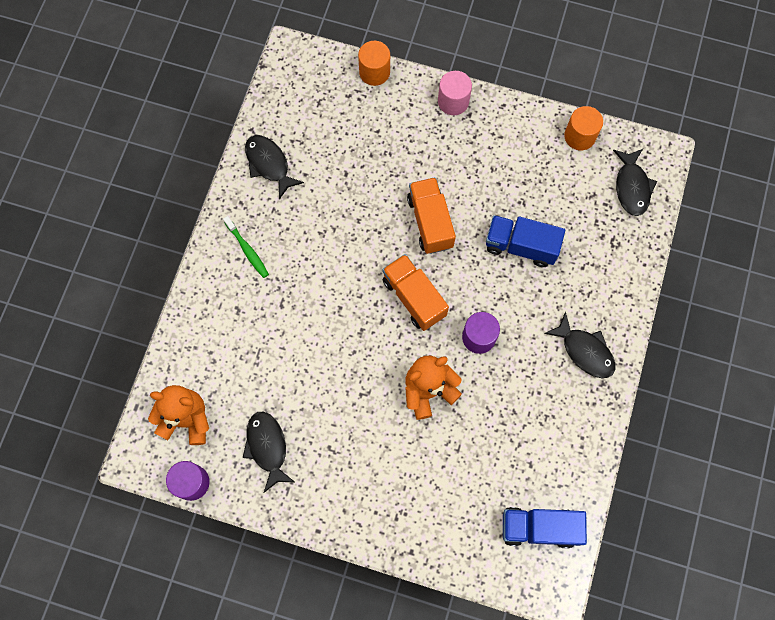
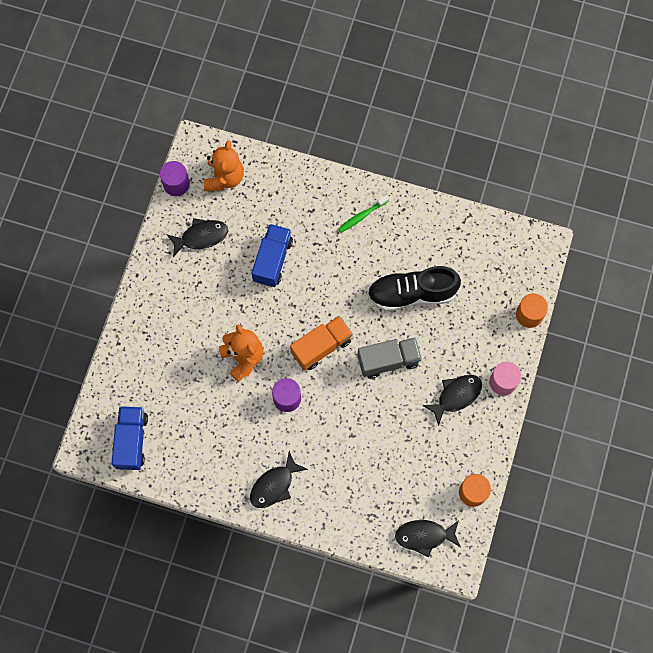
camera: 90 degrees right, 0 degrees up
black fish [245,135,304,200] -> black fish moved to [422,375,482,426]
orange truck [407,177,456,254] -> grey truck [357,337,422,379]
blue truck [486,215,565,267] -> blue truck moved to [251,224,293,287]
none -> black shoe [367,266,461,311]

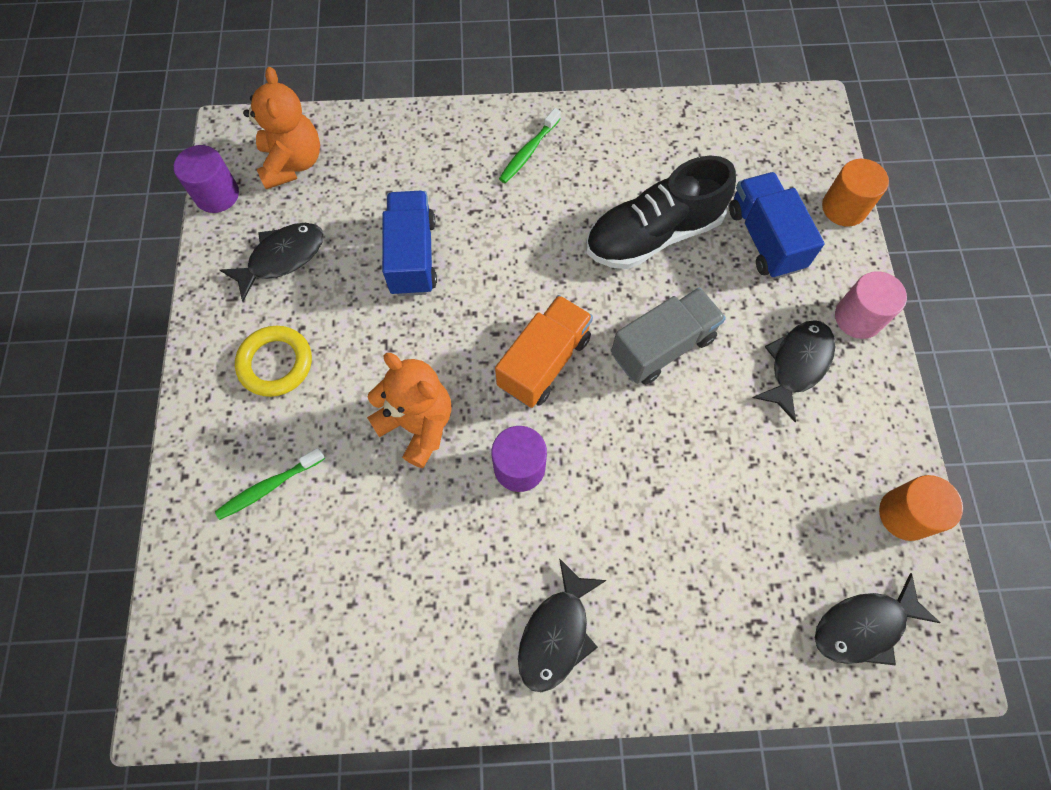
camera: 20 degrees left, 5 degrees down
blue truck [112,406,148,470] -> blue truck moved to [729,172,825,279]
none -> green toothbrush [215,448,325,520]
none -> yellow ring [235,326,312,397]

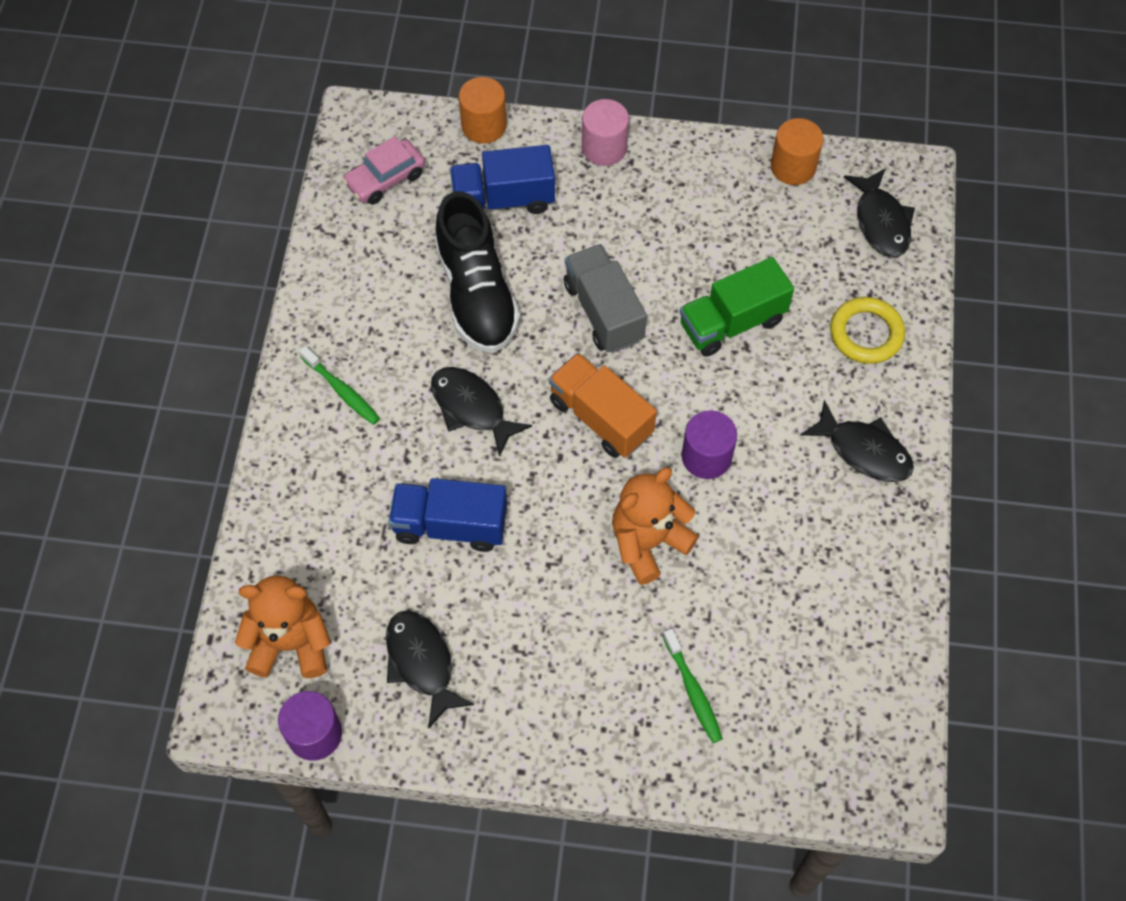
camera: 80 degrees left, 5 degrees down
yellow ring [235,326,312,397] -> yellow ring moved to [830,297,905,364]
black fish [753,320,835,422] -> black fish moved to [431,367,532,457]
none -> pink car [342,136,425,205]
none -> green truck [680,257,794,357]

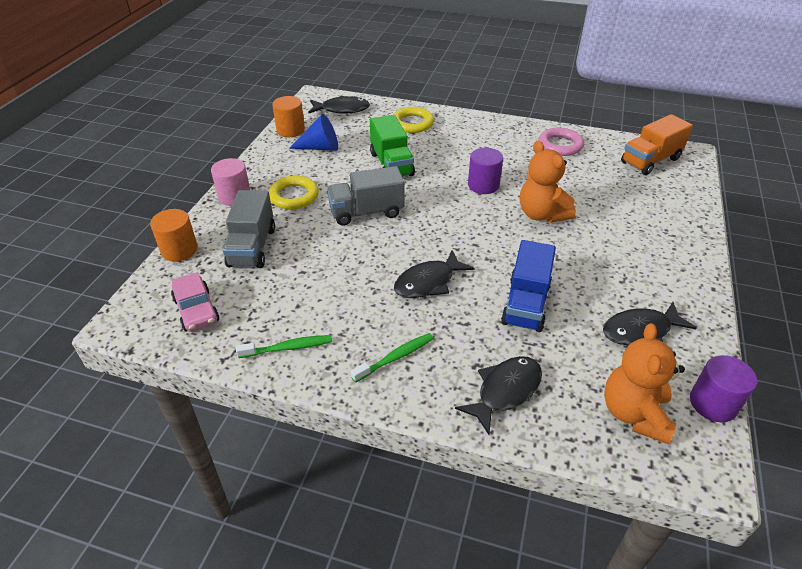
camera: 80 degrees left, 20 degrees down
black shoe [434,191,520,353] -> none
blue truck [450,145,555,214] -> grey truck [222,190,275,268]
orange truck [549,353,657,458] -> orange truck moved to [621,114,693,175]
green toothbrush [663,629,723,743] -> green toothbrush moved to [236,335,332,358]
black fish [800,400,914,482] -> black fish moved to [455,356,542,435]
none -> yellow ring [269,176,319,209]
none -> blue cone [289,114,338,151]
none -> pink ring [539,128,584,156]

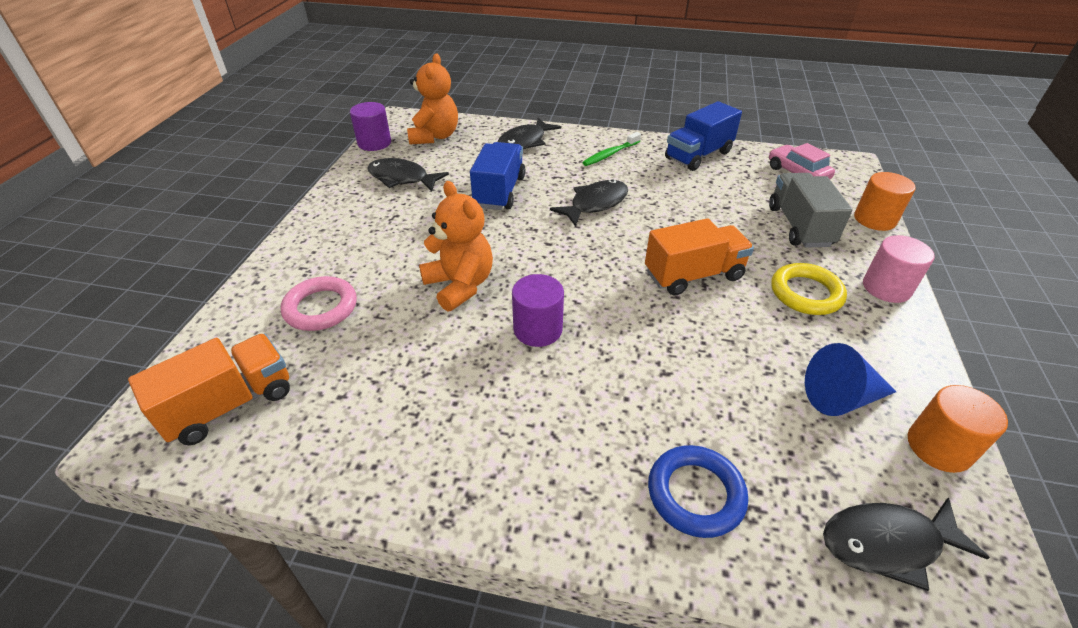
camera: 175 degrees right, 0 degrees up
green toothbrush [236,335,332,358] -> blue truck [665,101,742,171]
grey truck [327,166,405,226] -> orange truck [645,218,754,296]
green truck [370,115,415,176] -> none
yellow ring [393,107,434,133] -> blue ring [648,445,748,538]
pink ring [539,128,584,156] -> pink ring moved to [281,276,357,331]
black fish [603,302,697,346] -> black fish turned 135 degrees counterclockwise [367,158,449,191]

